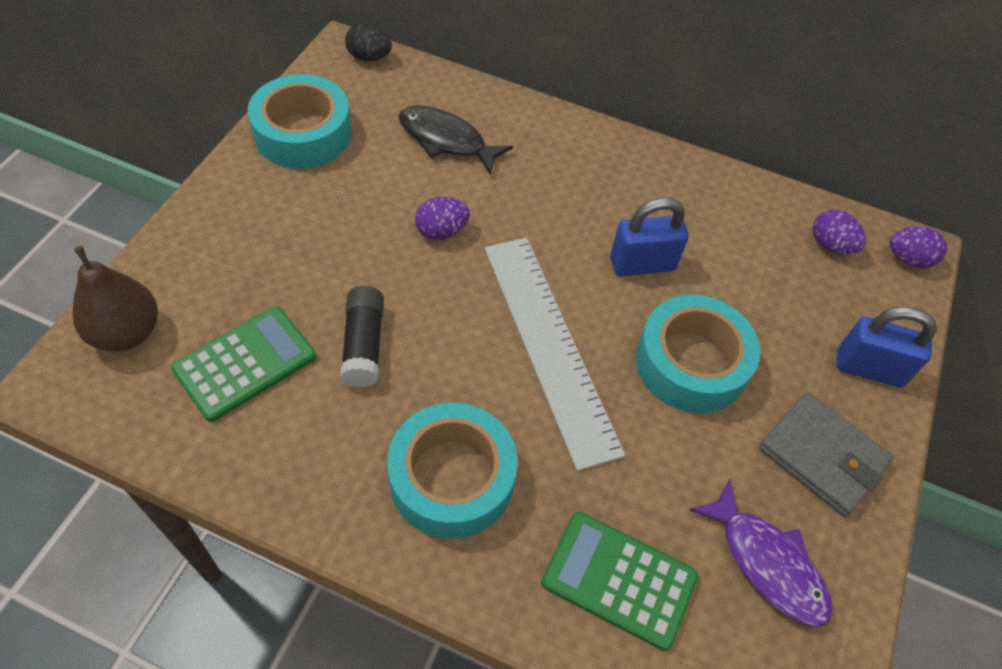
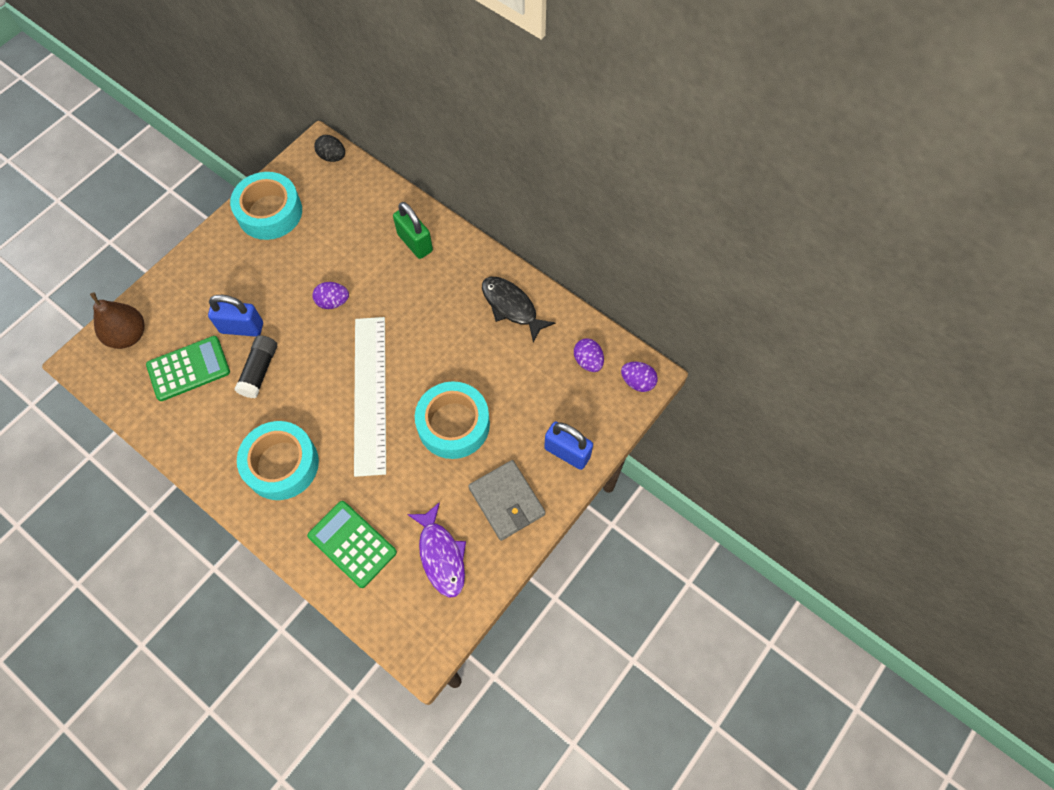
camera: 20 degrees right, 10 degrees up
black fish [398,105,513,174] -> black fish moved to [482,277,555,343]
blue padlock [610,198,688,276] -> blue padlock moved to [208,295,263,337]
none -> green padlock [393,202,433,259]

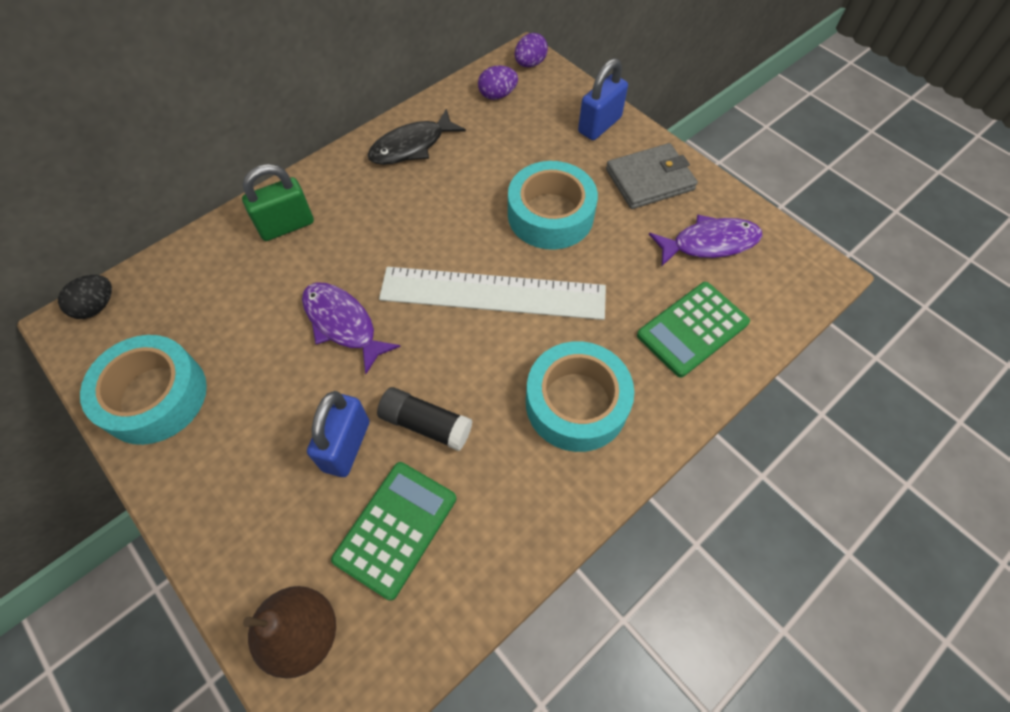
camera: 80 degrees left, 5 degrees down
green calculator [146,336,230,401] -> green calculator turned 45 degrees clockwise [331,462,456,601]
purple egg [312,282,349,309] -> purple fish [302,283,401,374]

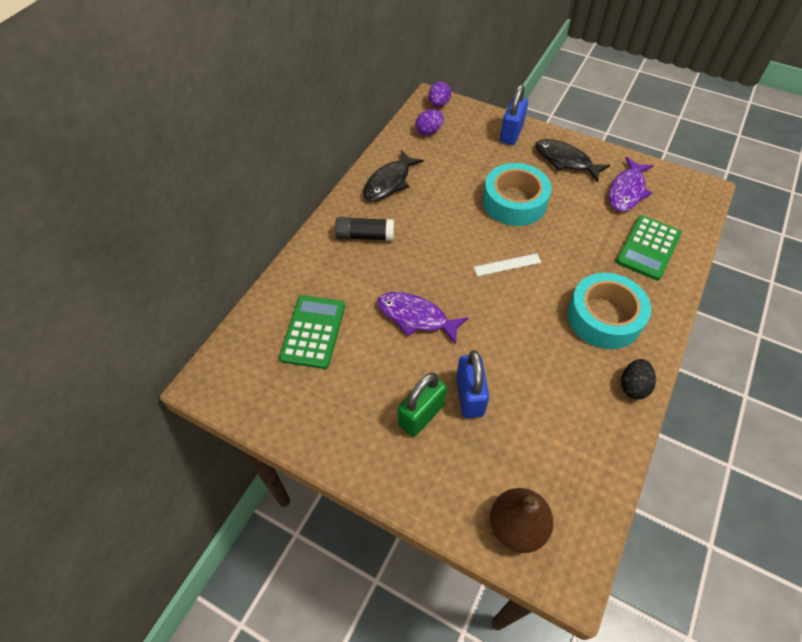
camera: 20 degrees left, 5 degrees down
black egg [58,275,112,319] -> black egg moved to [621,359,656,399]
turquoise tape [80,335,207,445] -> none
green padlock [242,164,314,241] -> green padlock moved to [398,373,447,437]
green calculator [331,462,456,601] -> green calculator moved to [279,295,345,369]
black glue stick [377,387,473,451] -> black glue stick moved to [335,217,394,241]
white ruler [379,267,606,320] -> white ruler [474,253,542,276], size x0.41
grey wallet [606,143,698,209] -> black fish [535,139,610,182]
purple fish [649,215,763,266] -> purple fish turned 150 degrees clockwise [609,157,653,212]

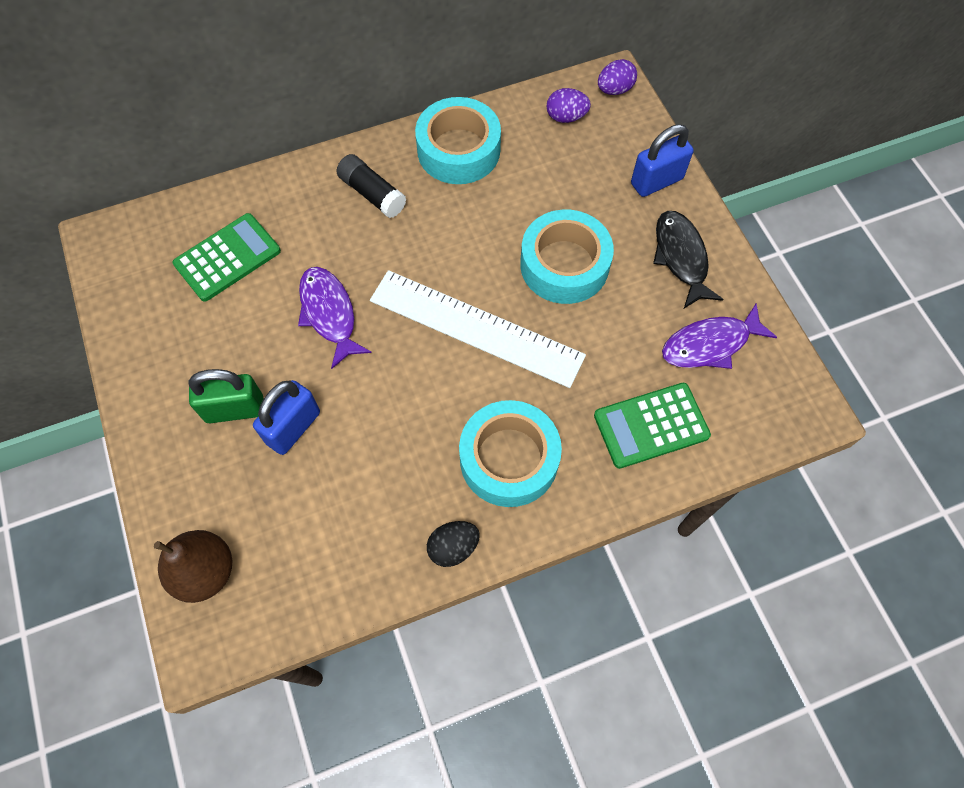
camera: 40 degrees right, 10 degrees up
black fish [363,150,424,201] -> turquoise tape [415,97,501,184]
white ruler [474,253,542,276] -> white ruler [370,270,586,388], size x2.45

